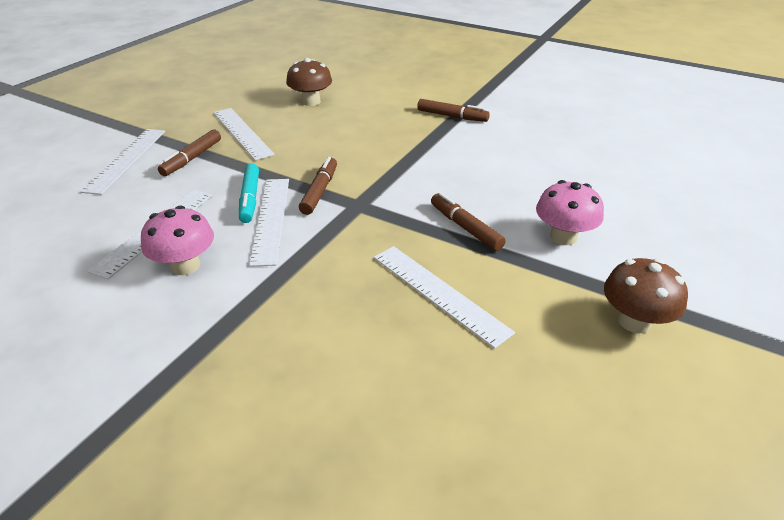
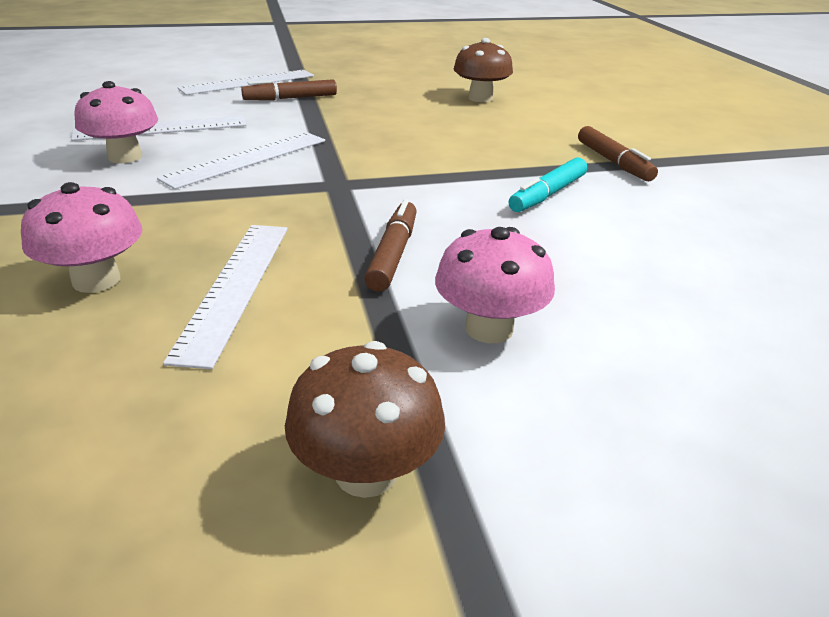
camera: 45 degrees right, 5 degrees down
white ruler [213,108,275,160] -> none
turquoise marker [239,163,259,223] -> turquoise marker moved to [509,157,587,212]
brown marker [299,157,337,215] -> none
none -> pink mushroom [21,182,142,293]

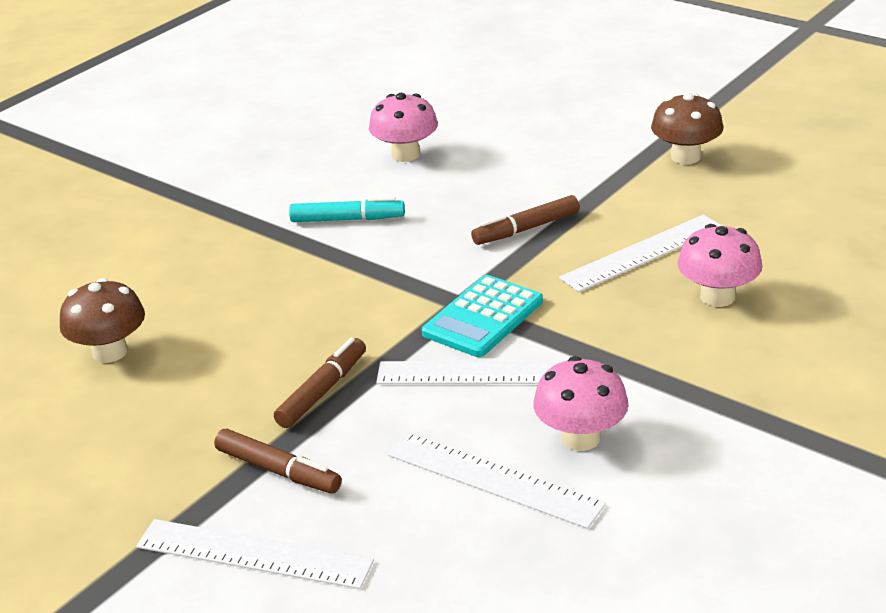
camera: 125 degrees left, 0 degrees up
pink mushroom [435,227,555,343] -> pink mushroom moved to [369,93,438,162]
brown marker [578,126,658,181] -> brown marker moved to [274,337,366,428]
none -> turquoise calculator [422,275,543,357]

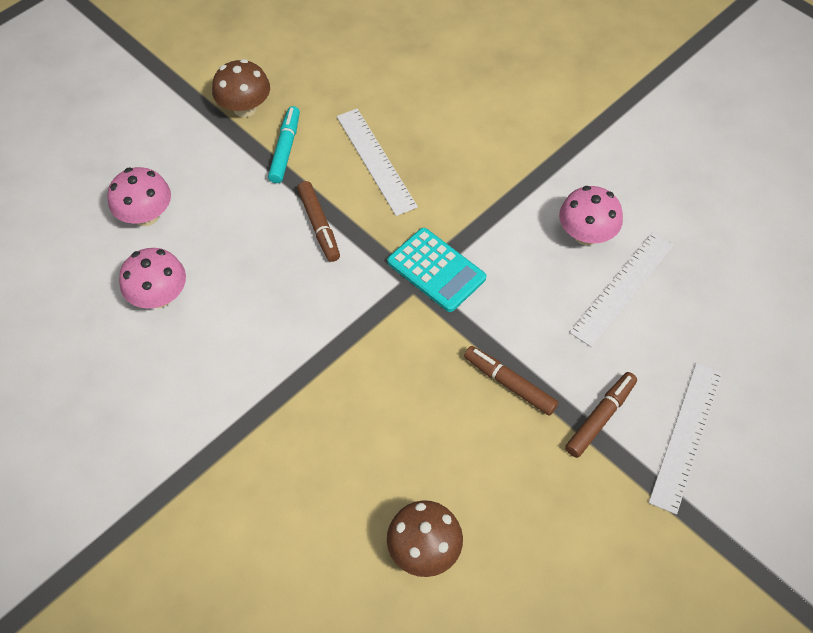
camera: 85 degrees left, 25 degrees up
turquoise marker [289,197,405,222] -> turquoise marker moved to [268,106,300,183]
white ruler [376,361,564,384] -> none
pink mushroom [677,224,762,307] -> pink mushroom moved to [107,167,171,226]

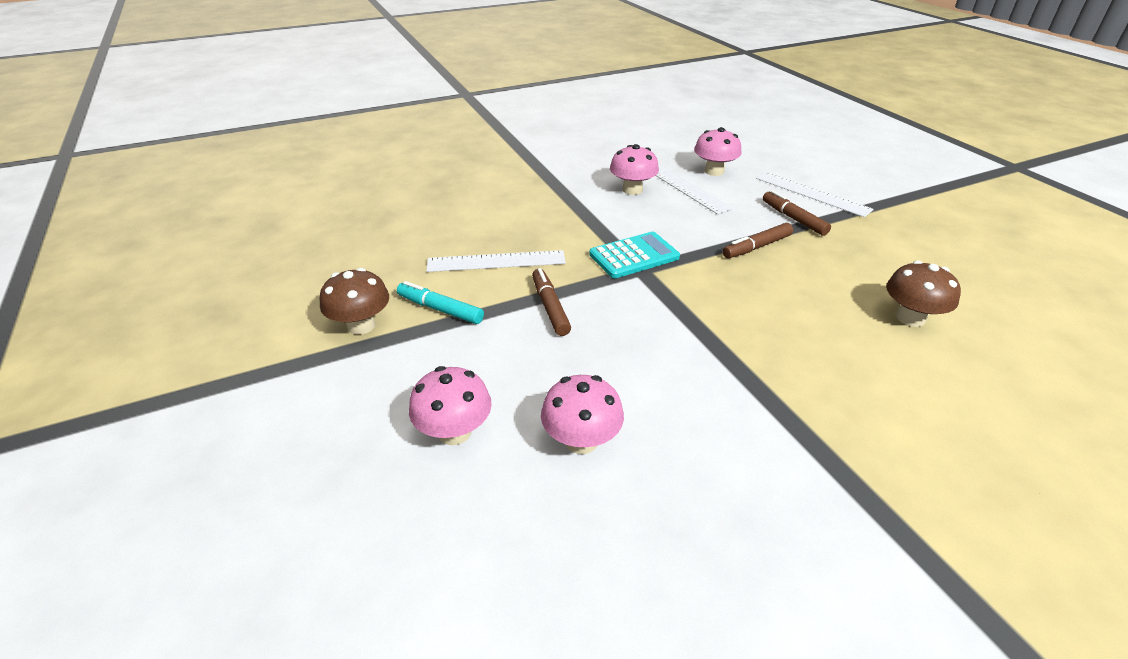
camera: 70 degrees left, 20 degrees down
brown marker [297,181,340,262] -> brown marker turned 105 degrees counterclockwise [532,268,571,336]
none -> pink mushroom [694,127,742,176]

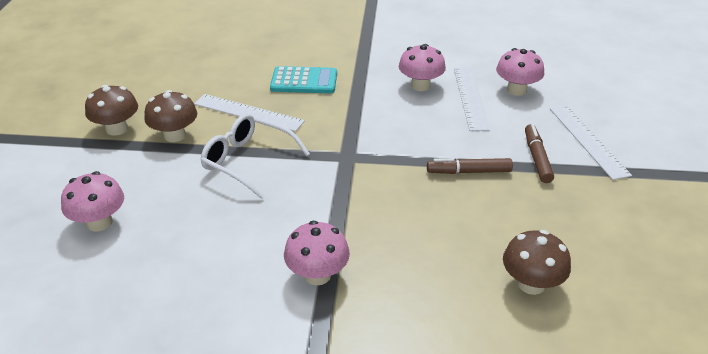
camera: 30 degrees right, 0 degrees up
turquoise marker [397,281,484,324] -> brown mushroom [144,90,197,142]
brown marker [532,268,571,336] -> white glasses [200,114,310,199]
pink mushroom [541,375,624,454] -> pink mushroom moved to [284,221,350,285]
turquoise calculator [589,231,680,278] -> turquoise calculator moved to [270,66,337,93]

